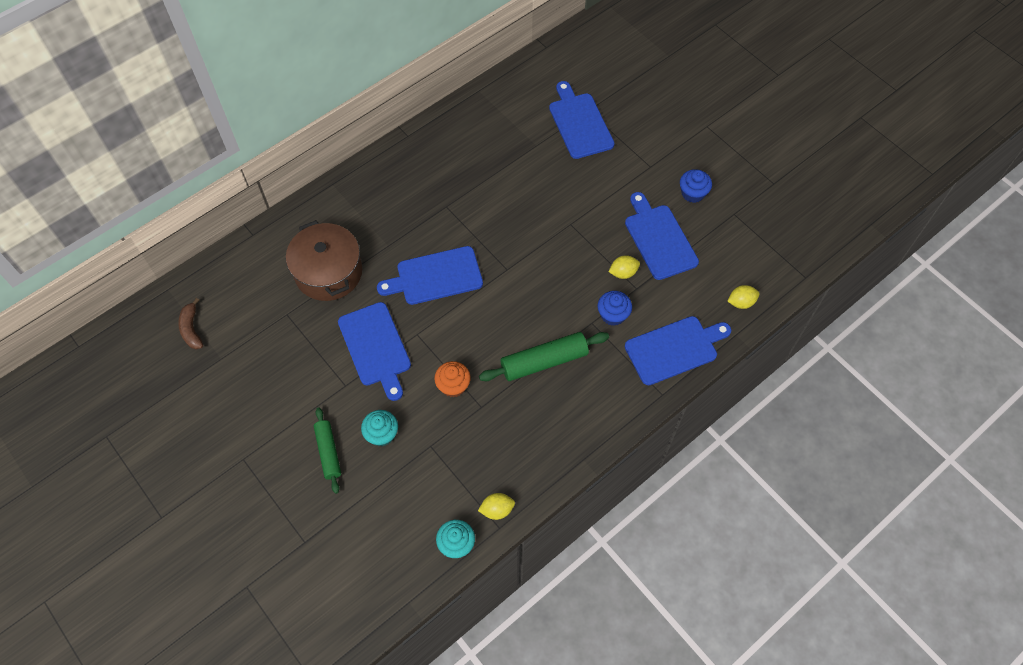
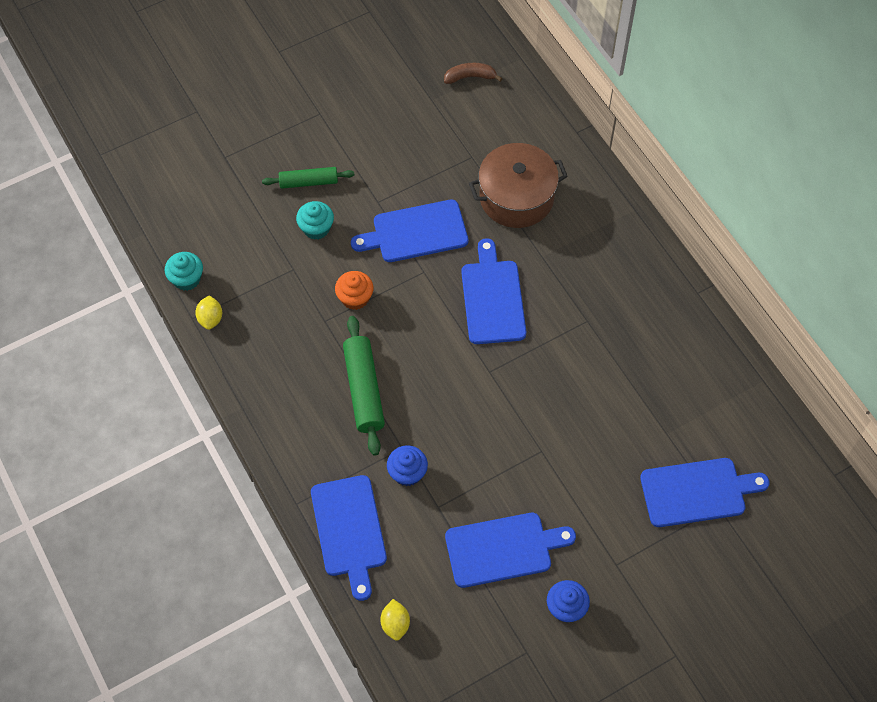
camera: 100 degrees right, 0 degrees up
yellow lemon [608,255,640,279] -> none

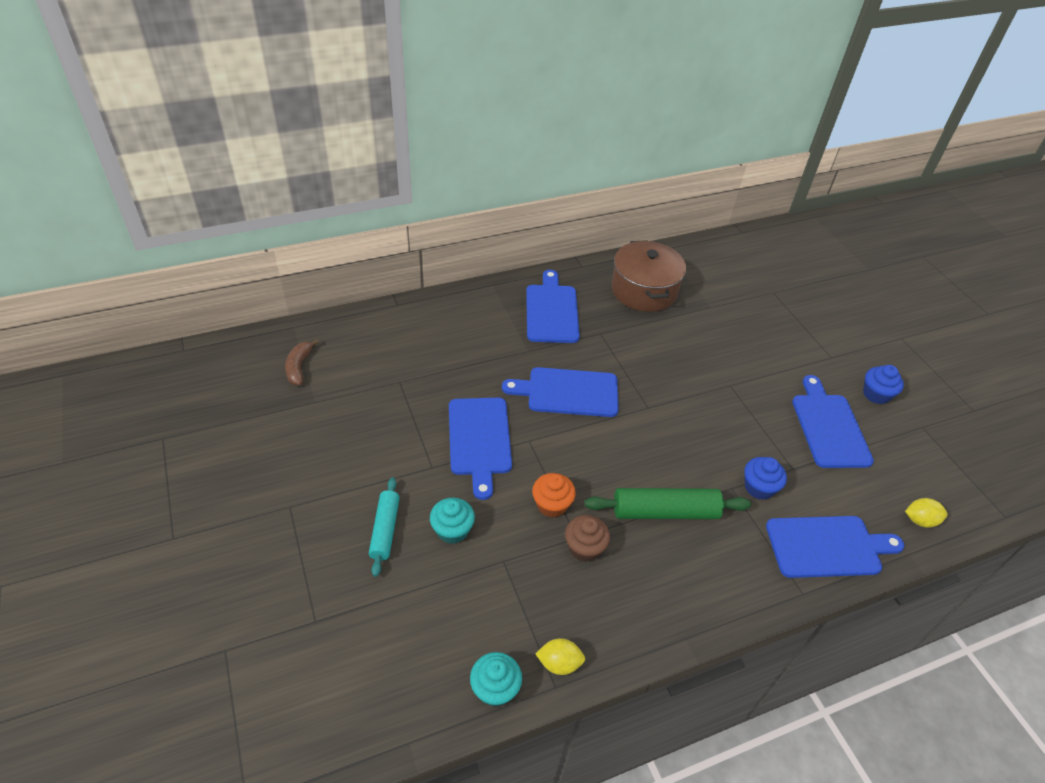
camera: 85 degrees left, 15 degrees down
green rolling pin [262,167,354,189] -> turquoise rolling pin [369,478,400,577]
brown pot [469,143,568,228] -> brown pot moved to [611,240,686,312]
blue cutting board [640,458,770,527] -> blue cutting board moved to [526,270,580,343]
none -> brown cupcake [565,515,610,562]

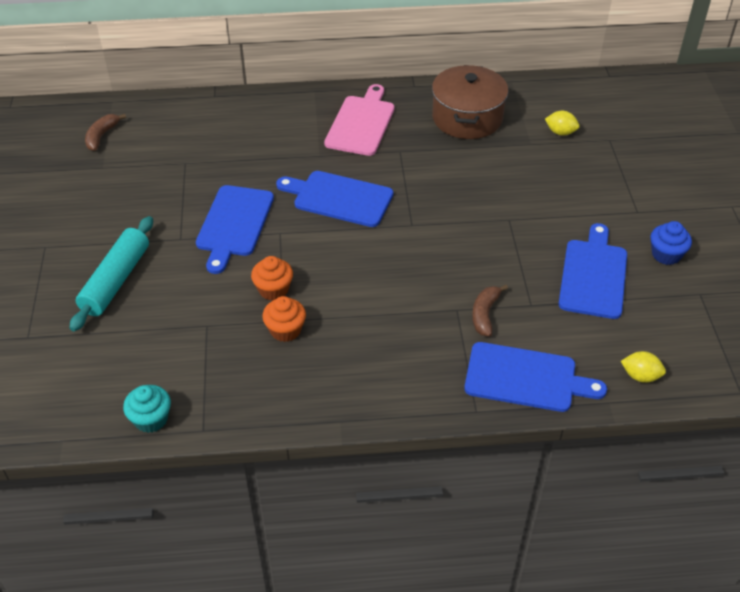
camera: 20 degrees right, 0 degrees up
turquoise rolling pin [369,478,400,577] -> turquoise rolling pin [70,216,153,331], size x1.55
turquoise cupcake [430,498,475,544] -> none
blue cutting board [526,270,580,343] -> pink cutting board [324,84,395,156]
yellow lemon [535,638,585,675] -> yellow lemon moved to [545,111,580,136]
brown cupcake [565,515,610,562] -> orange cupcake [262,296,306,342]
green rolling pin [584,488,751,519] -> none
blue cupcake [744,457,787,500] -> brown banana [472,285,508,337]

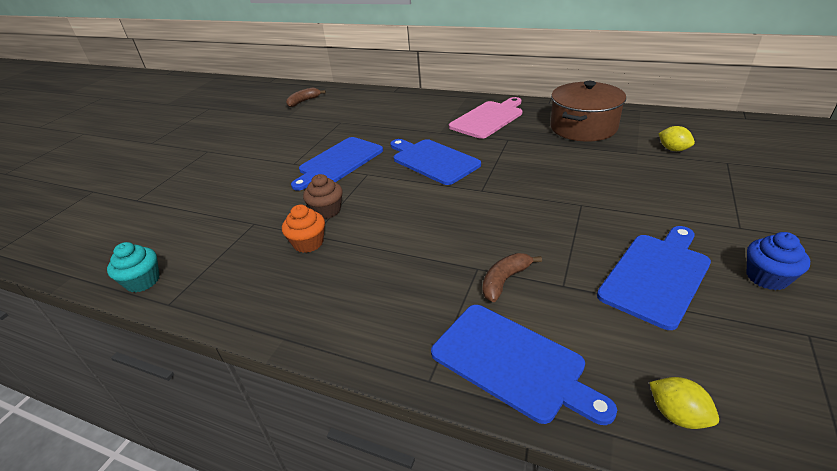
camera: 30 degrees right, 10 degrees down
turquoise rolling pin [70,216,153,331] -> none
orange cupcake [251,256,293,301] -> brown cupcake [303,174,343,219]

